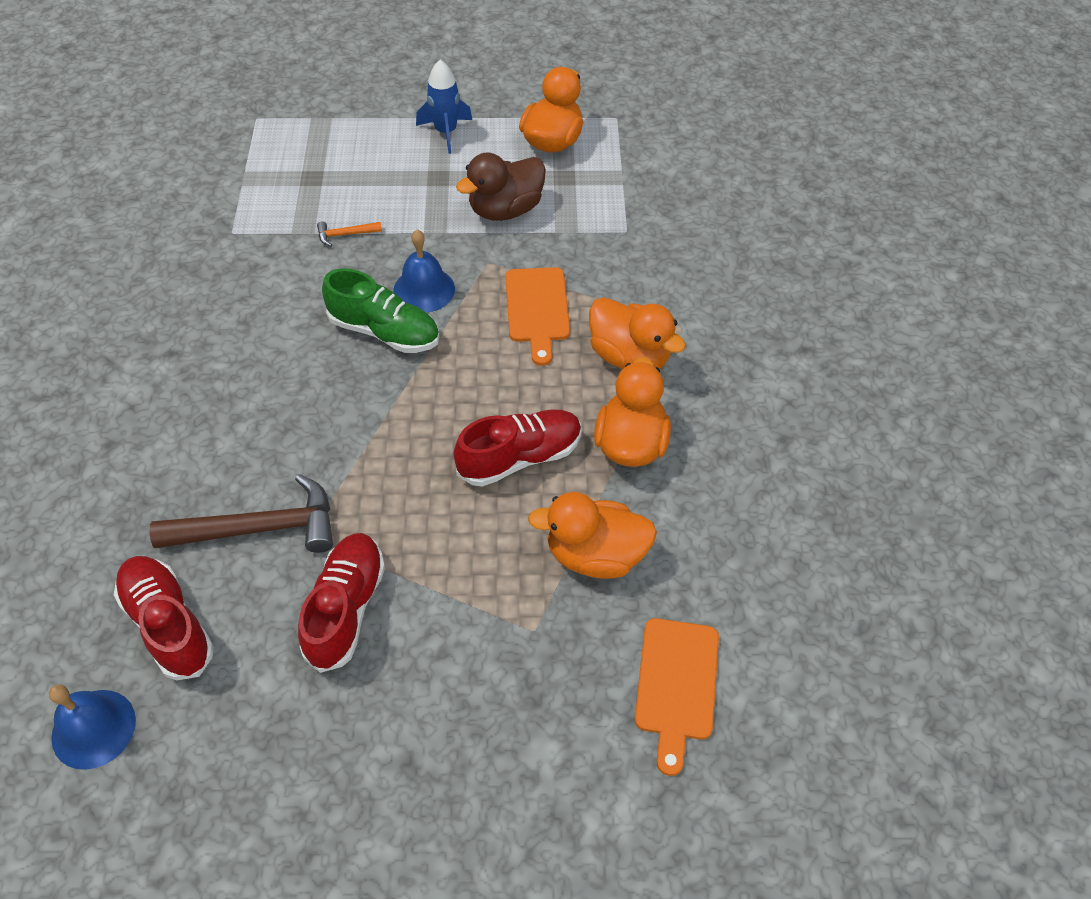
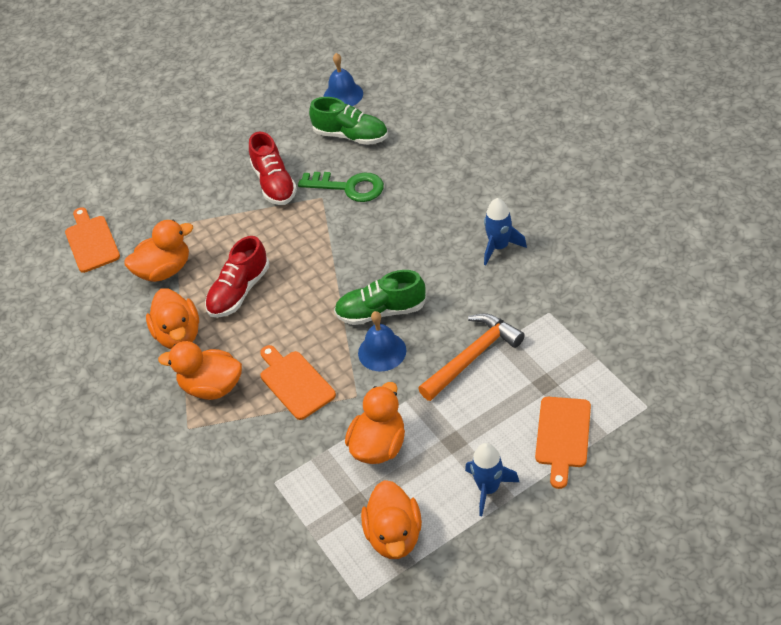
camera: 155 degrees right, 5 degrees down
red shoe [114,556,214,680] -> green shoe [309,97,388,145]
brown hammer [149,474,333,553] -> green key [298,172,384,202]
orange hammer [317,221,382,246] -> orange hammer [418,313,525,401], size x2.25
brown duck [456,152,546,221] -> orange duck [345,382,405,464]
none -> blue rocket [484,198,527,265]
none -> orange cutting board [535,397,591,489]

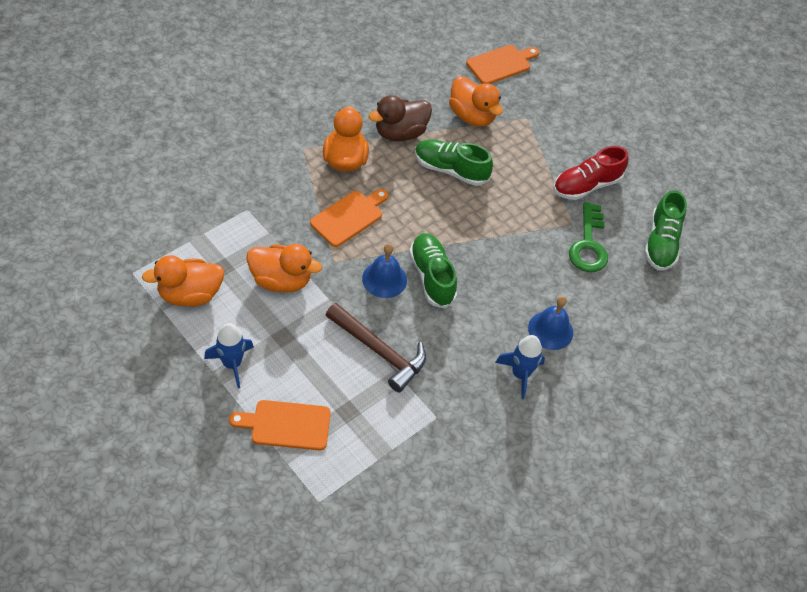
camera: 70 degrees right, 5 degrees up
orange duck [146,288,199,349] -> brown duck [369,95,432,142]
red shoe [205,236,269,318] -> green shoe [415,139,493,186]
blue bell [324,53,363,106] -> blue bell moved to [528,296,573,350]
orange hammer [418,313,525,401] -> brown hammer [326,303,426,392]

